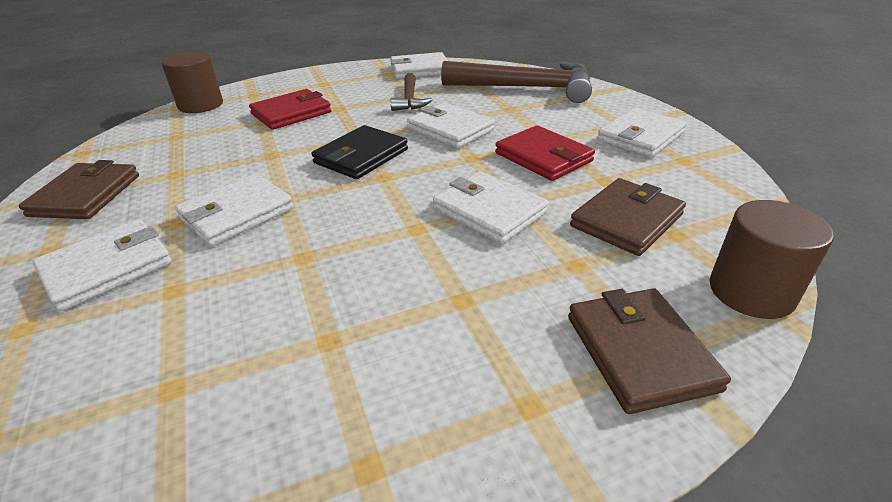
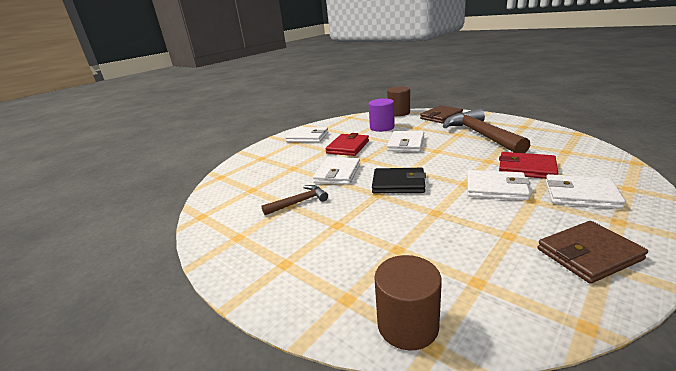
camera: 115 degrees left, 10 degrees down
red wallet [249,89,332,130] -> red wallet moved to [499,152,558,179]
white wallet [390,52,448,79] -> none
brown hammer [441,61,592,103] -> brown hammer moved to [443,108,530,153]
brown wallet [570,178,686,256] -> purple cylinder [368,98,395,132]

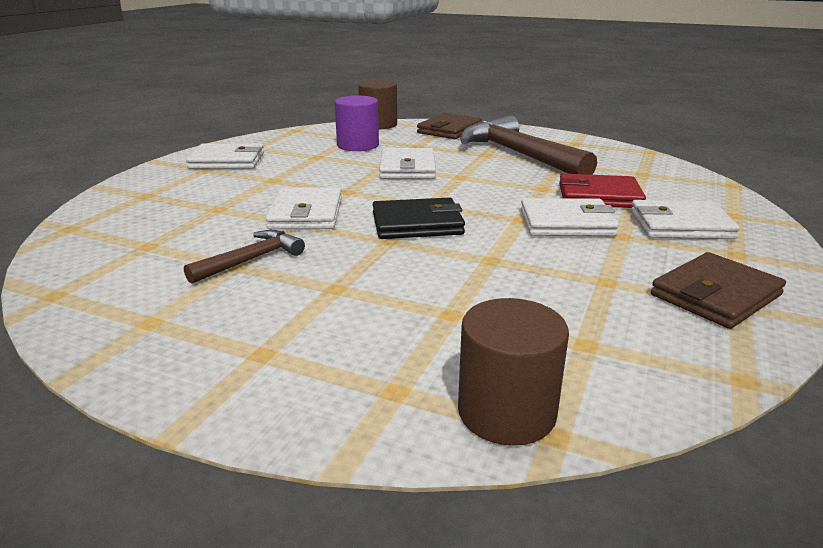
camera: 20 degrees left, 0 degrees up
red wallet [326,133,369,156] -> none

